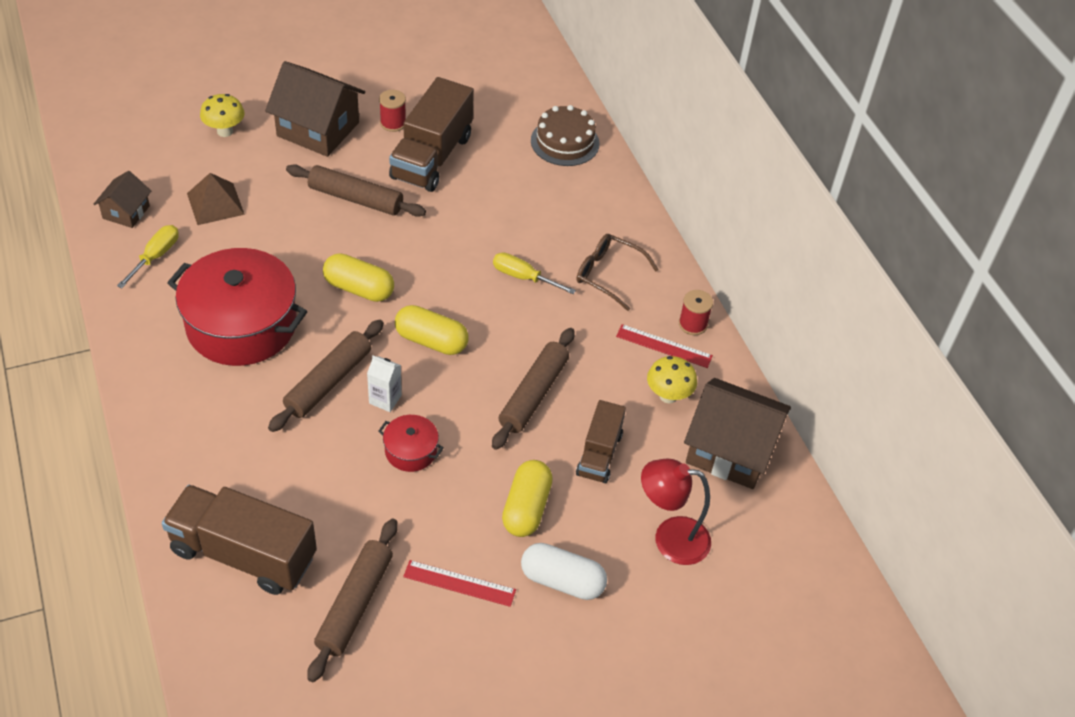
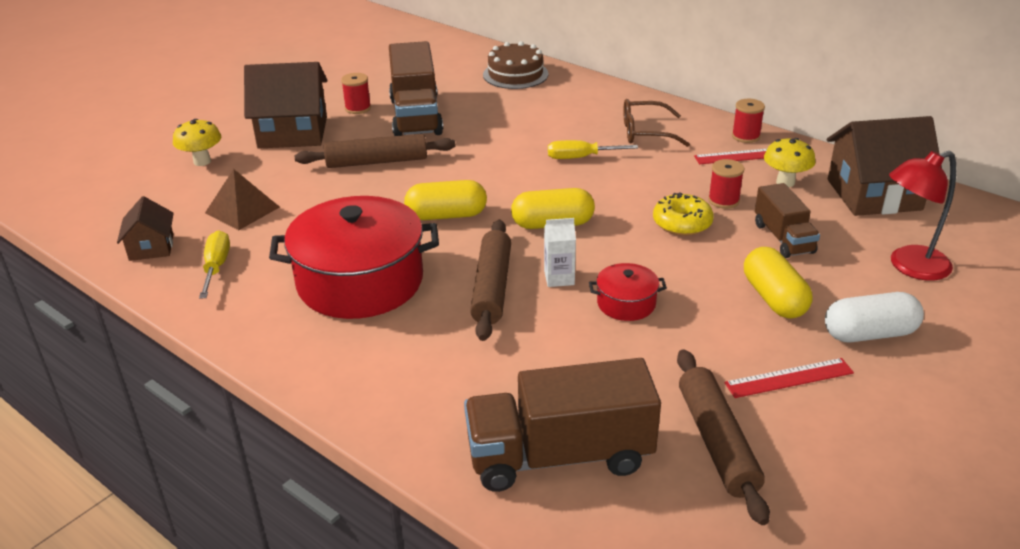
camera: 25 degrees left, 15 degrees down
brown rolling pin [492,328,575,450] -> yellow donut [653,192,714,236]
none -> red spool [708,159,744,209]

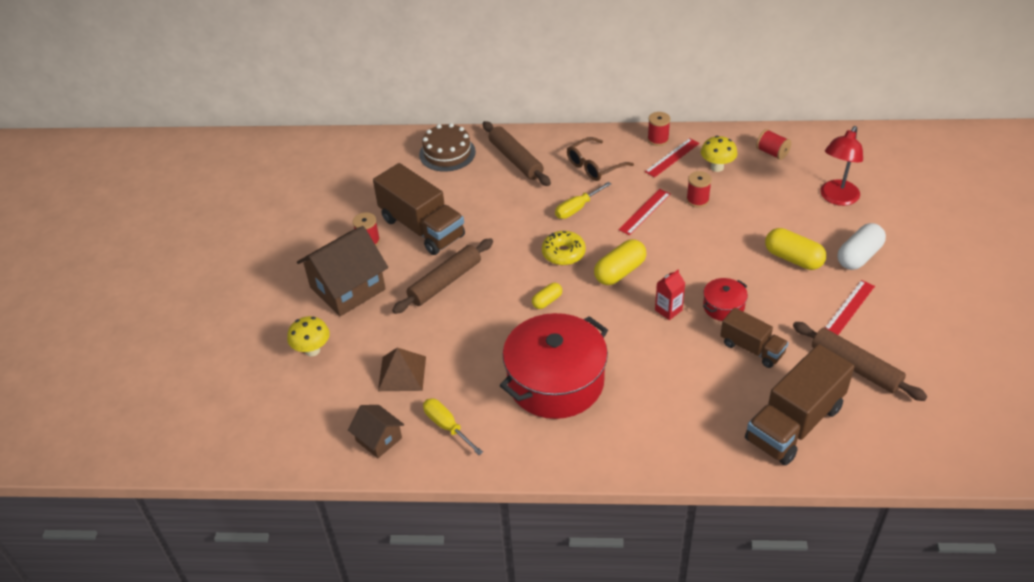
camera: 35 degrees left, 10 degrees up
yellow capsule [404,180,487,220] -> yellow capsule [532,283,562,309], size x0.56
brown rolling pin [470,220,511,341] -> brown rolling pin moved to [483,121,551,186]
white carton [544,218,576,287] -> red carton [655,269,685,320]
yellow donut [653,192,714,236] -> yellow donut moved to [542,231,586,265]
brown truck [755,183,820,258] -> brown truck moved to [720,308,789,368]
brown house [827,116,942,216] -> red spool [756,129,792,160]
none -> red ruler [618,189,671,235]

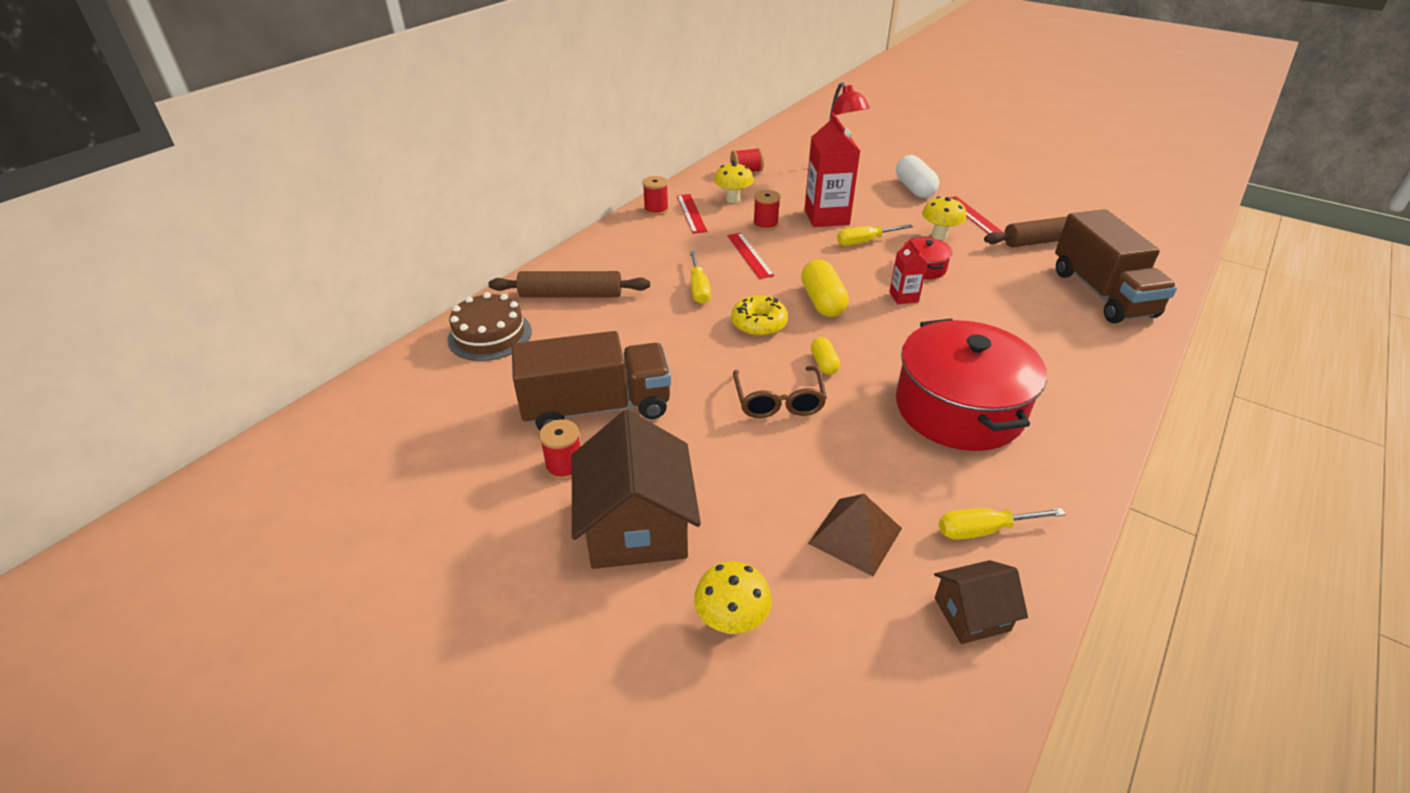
camera: 60 degrees left, 5 degrees down
brown rolling pin [392,238,493,314] -> none
brown glasses [567,137,634,181] -> brown glasses moved to [733,366,827,418]
brown truck [720,308,789,368] -> none
yellow capsule [765,228,826,270] -> none
none -> red carton [804,113,860,227]
none -> yellow screwdriver [837,224,913,246]
none -> yellow mushroom [922,196,966,240]

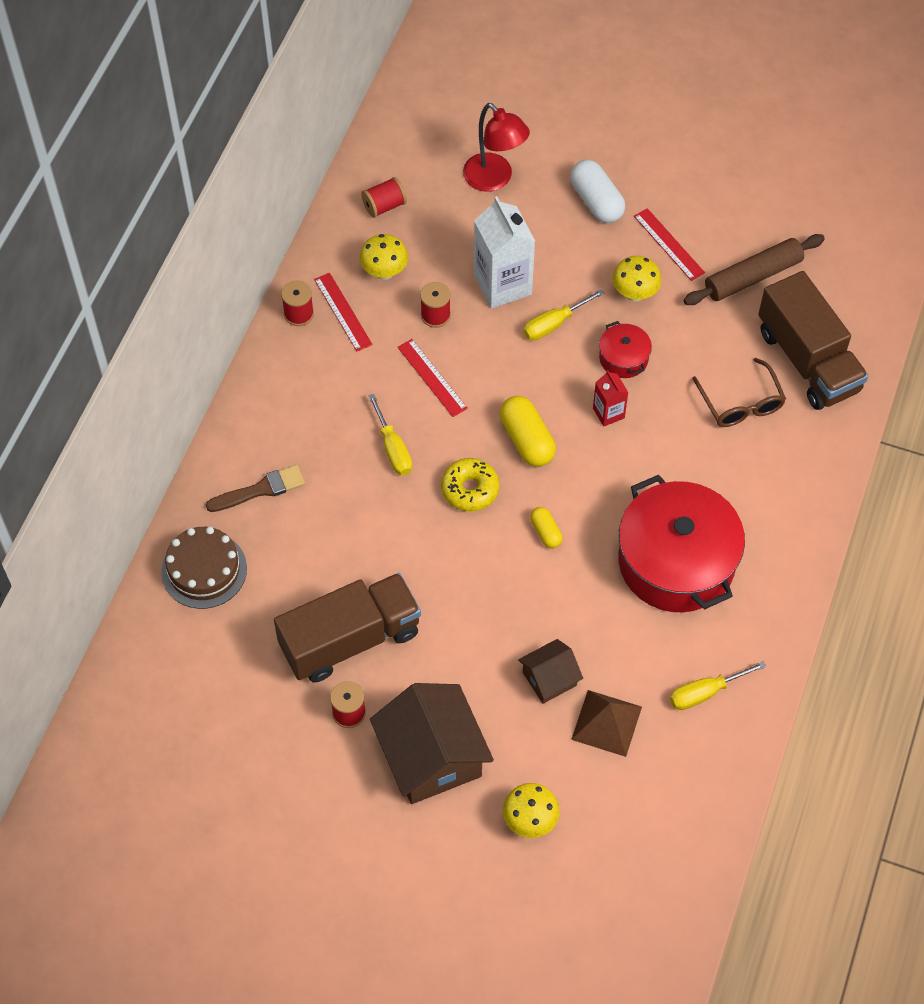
camera: 15 degrees left, 20 degrees up
brown rolling pin [489,271,650,297] -> brown brush [206,465,305,512]
brown glasses [733,366,827,418] -> brown glasses moved to [692,358,786,427]
red carton [804,113,860,227] -> white carton [474,196,535,309]
brown house [934,560,1028,644] -> brown house moved to [518,639,583,704]

